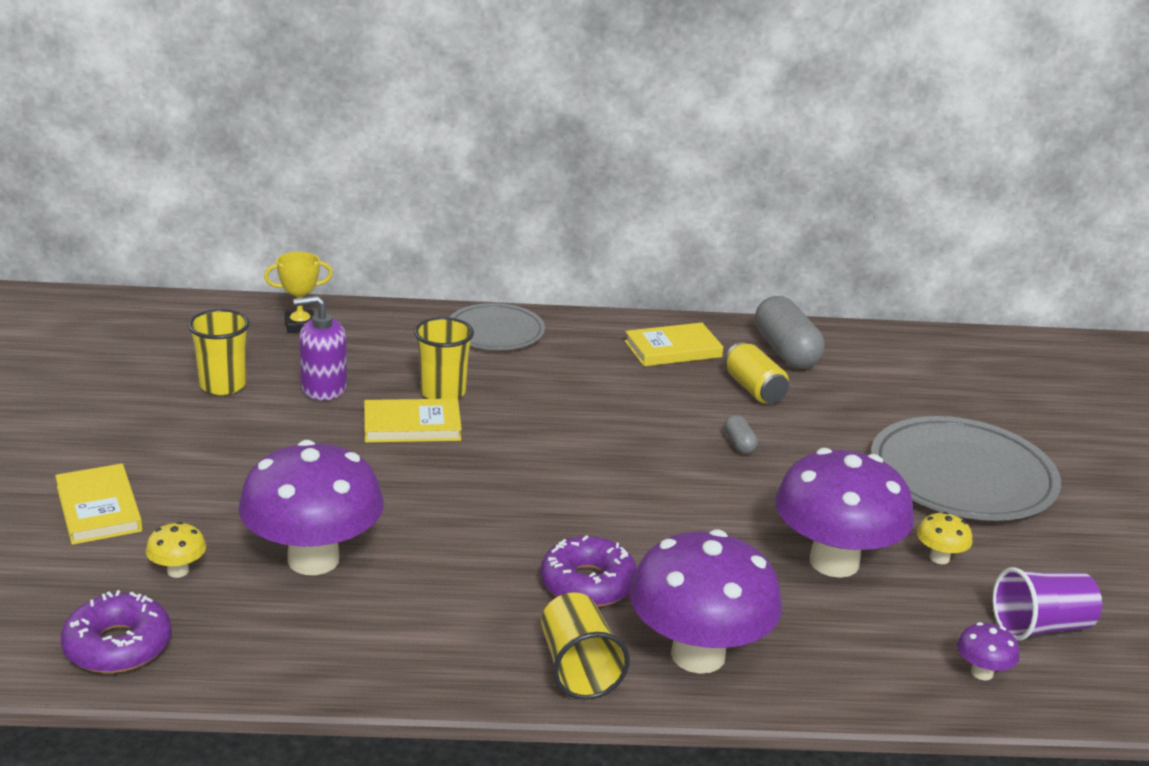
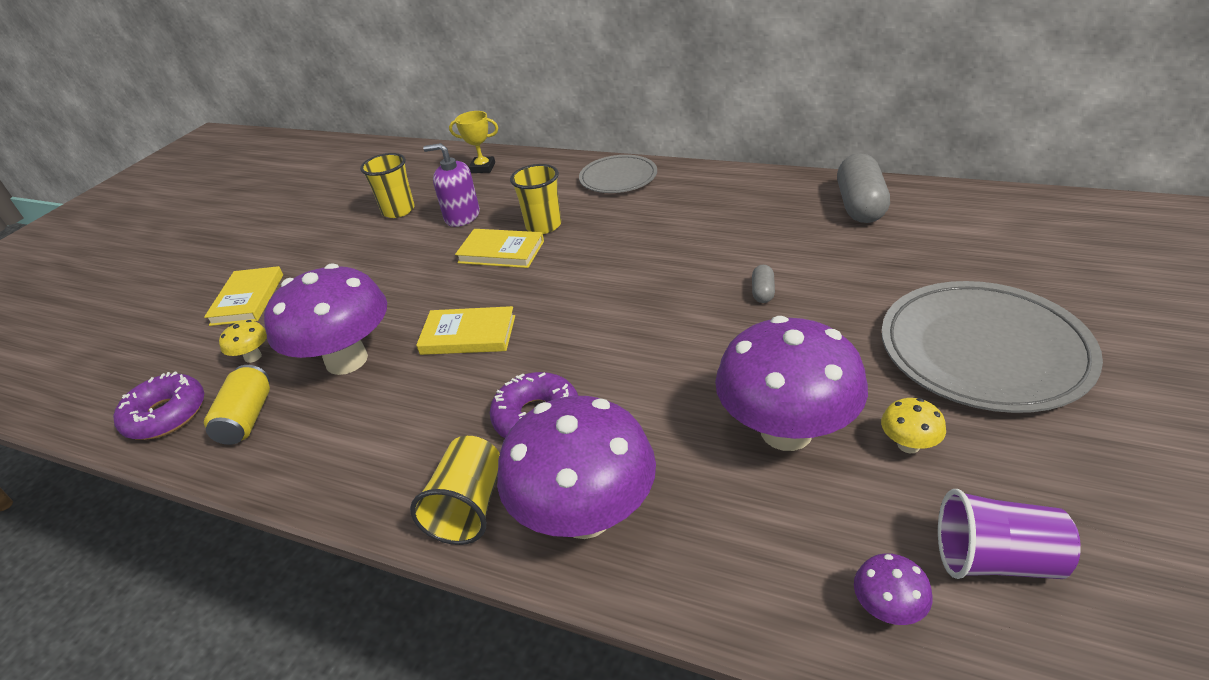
camera: 30 degrees right, 10 degrees up
yellow book [625,322,723,366] -> yellow book moved to [416,306,515,355]
yellow can [725,342,789,403] -> yellow can moved to [204,365,270,445]

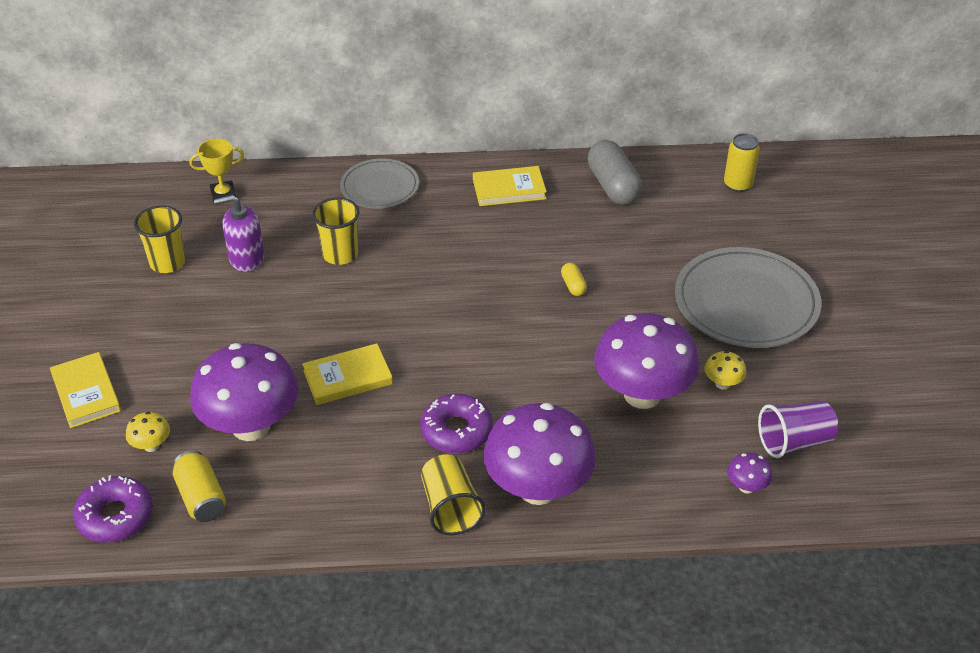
camera: 30 degrees left, 5 degrees up
yellow book [455,229,544,268] -> yellow book moved to [473,166,547,206]
grey capsule [752,265,775,303] -> yellow capsule [561,263,587,296]
none -> yellow can [724,133,760,192]

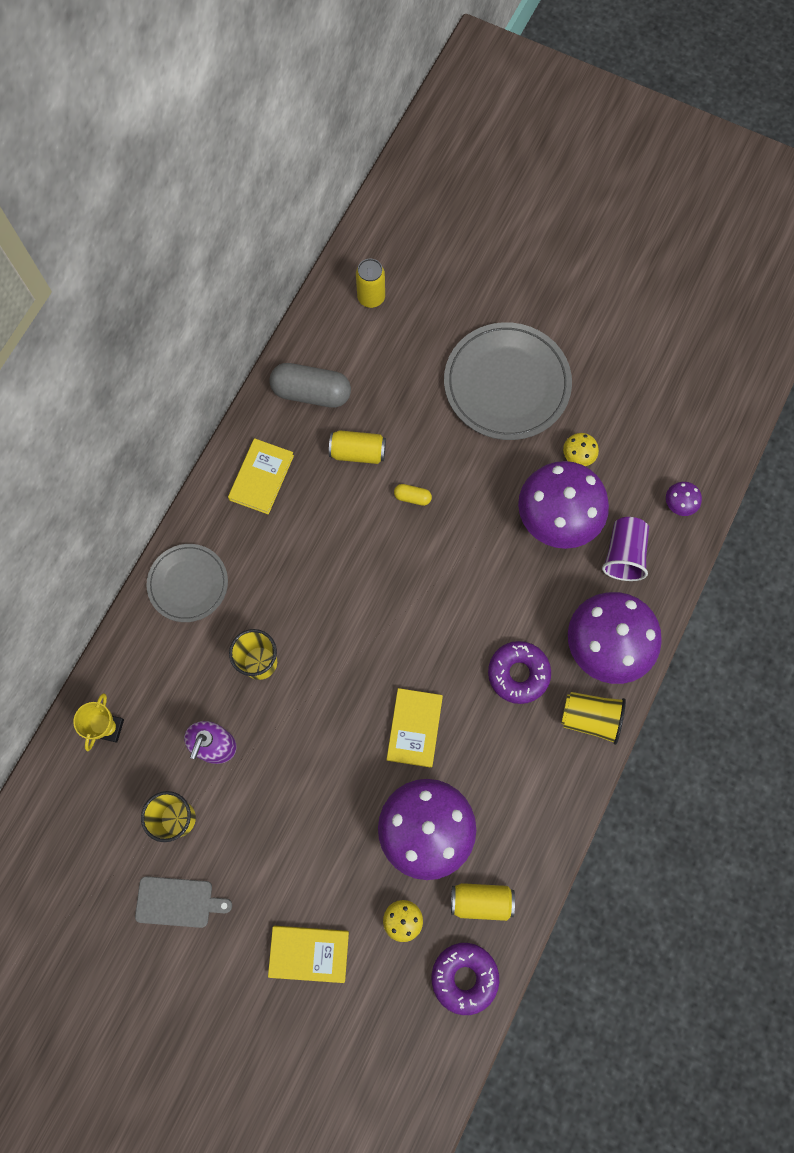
camera: 60 degrees left, 30 degrees up
purple cup [758,401,838,458] -> purple cup moved to [602,517,649,581]
none -> grey cutting board [135,876,232,928]
none -> yellow can [329,430,386,464]

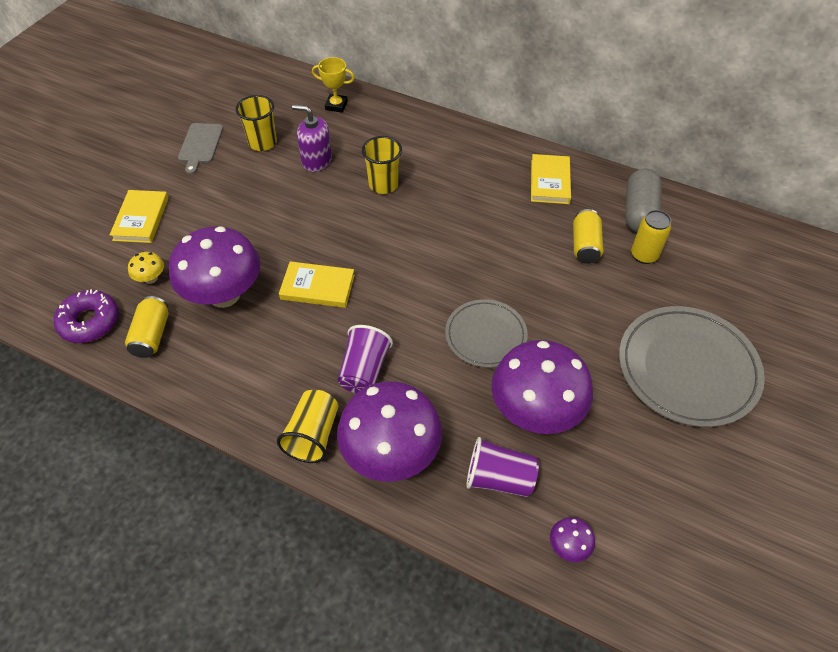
camera: 90 degrees right, 20 degrees down
grey plate [146,544,228,622] -> grey plate moved to [445,299,528,368]
yellow book [228,438,294,515] -> yellow book turned 75 degrees clockwise [531,154,571,204]
yellow can [356,259,385,308] -> yellow can moved to [631,210,671,264]
yellow capsule [394,484,432,506] -> none
purple donut [488,641,551,704] -> purple cup [337,325,393,393]
yellow mushroom [563,433,599,466] -> none

